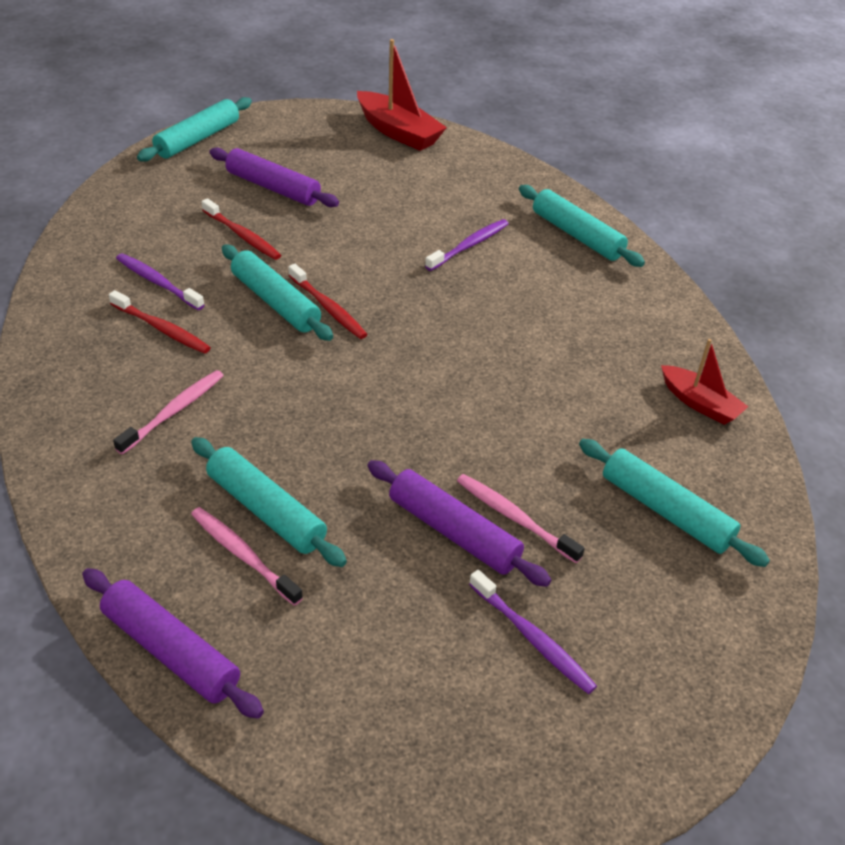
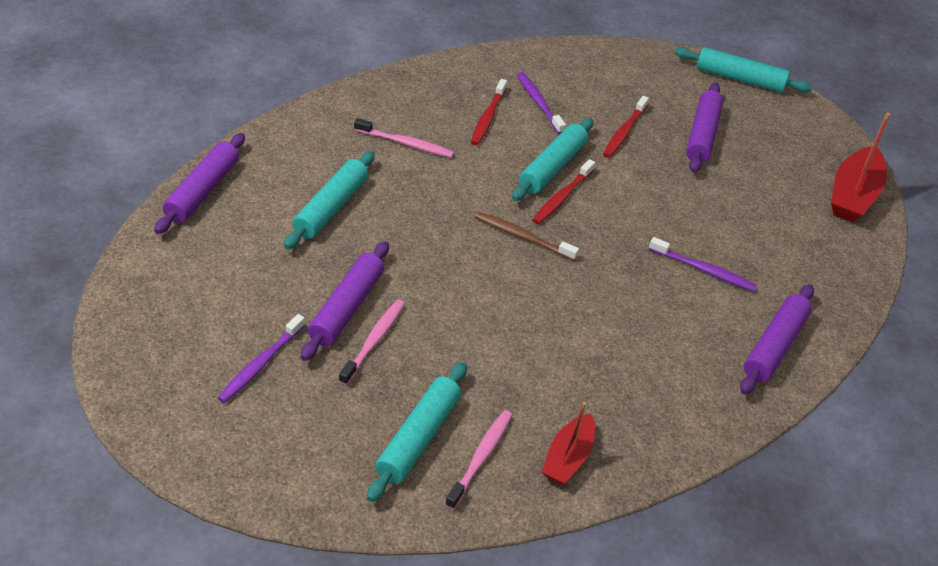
camera: 70 degrees right, 0 degrees up
purple toothbrush [116,253,204,310] -> purple toothbrush turned 45 degrees counterclockwise [517,72,566,134]
pink toothbrush [191,507,303,606] -> pink toothbrush moved to [445,410,512,510]
turquoise rolling pin [519,185,645,267] -> purple rolling pin [740,284,814,394]
none -> brown toothbrush [475,212,579,261]

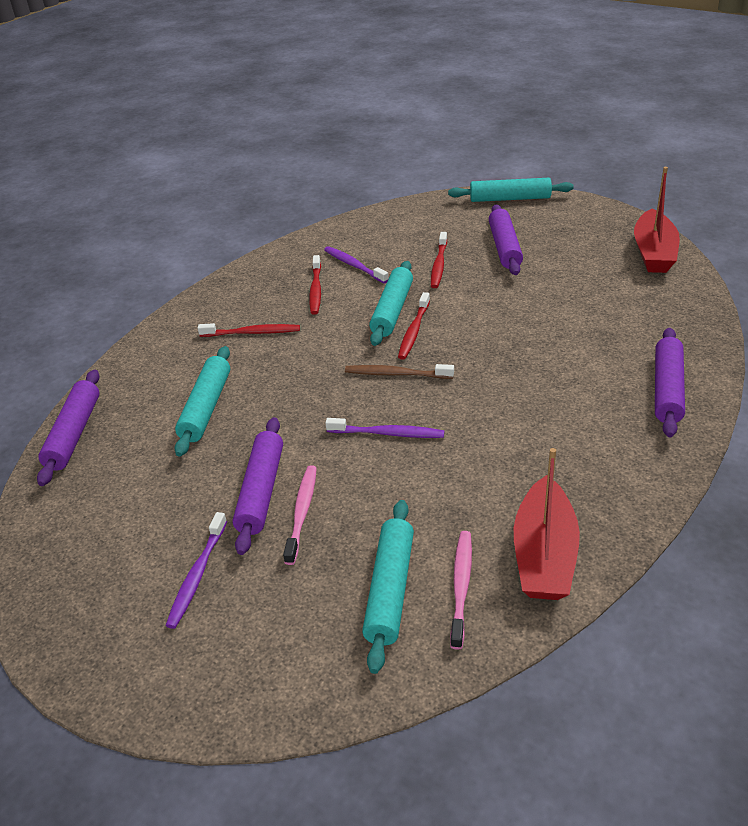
camera: 10 degrees left, 5 degrees down
pink toothbrush [354,118,454,158] -> red toothbrush [198,323,300,337]
red boat [541,402,595,485] -> red boat [514,448,580,600], size x1.59
purple toothbrush [649,237,757,292] -> purple toothbrush moved to [325,418,444,438]

